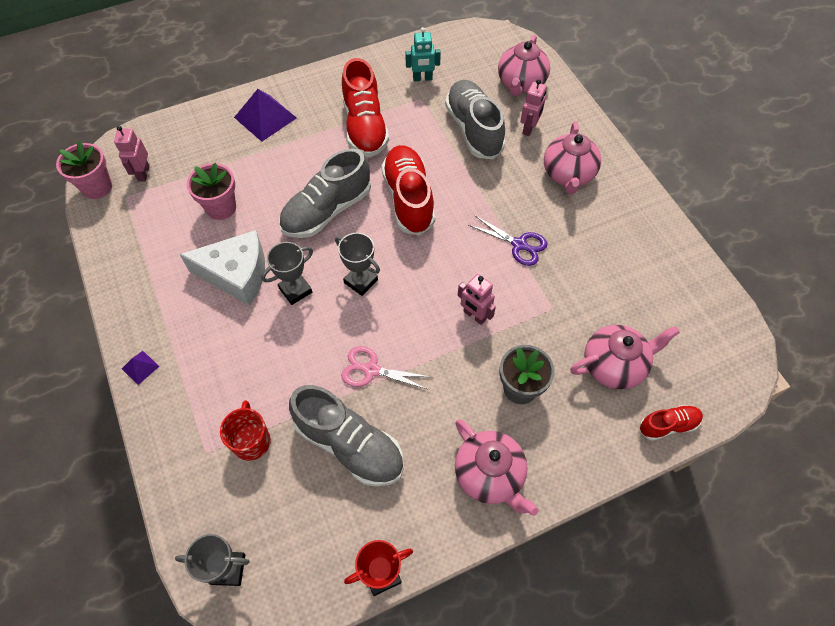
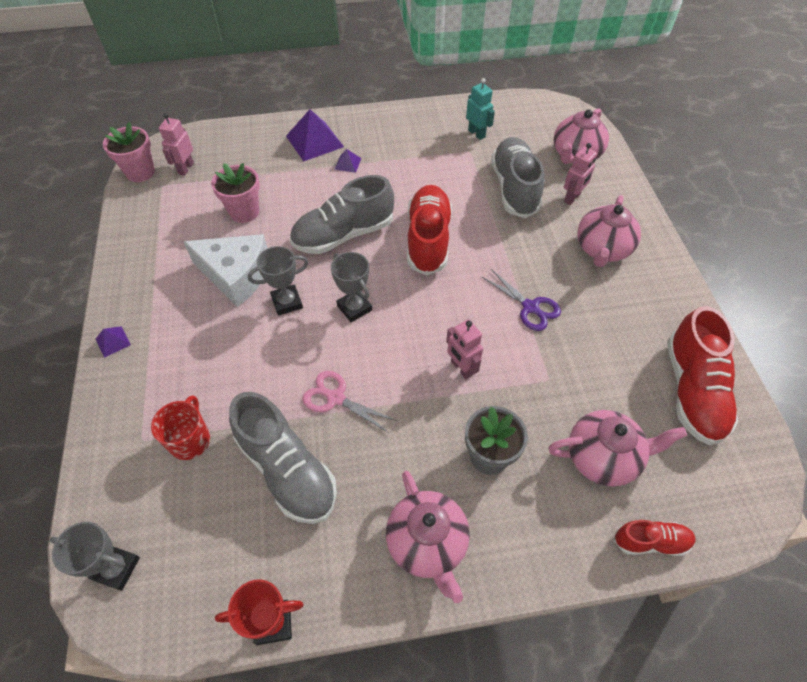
camera: 15 degrees right, 5 degrees down
red shoe [342,58,389,157] -> red shoe moved to [667,306,738,445]
turquoise robot [405,27,441,81] -> turquoise robot turned 135 degrees counterclockwise [466,78,495,140]
none -> purple pyramid [335,149,361,173]

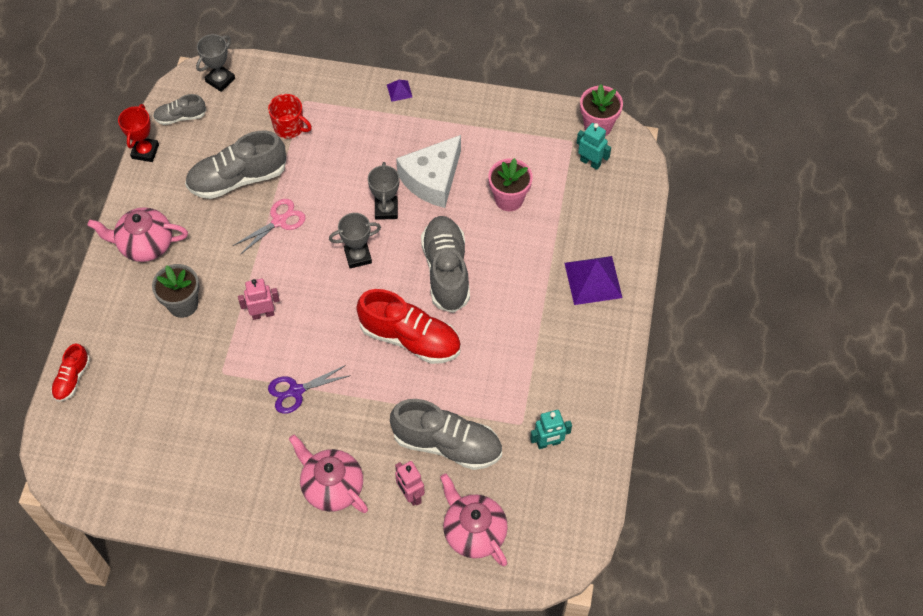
camera: 110 degrees right, 5 degrees up
pink robot [159,113,194,176] -> turquoise robot [577,123,611,170]
purple pyramid [335,149,361,173] -> none
pink teapot [548,410,687,486] -> none
red shoe [667,306,738,445] -> none
none -> grey shoe [153,94,206,125]

